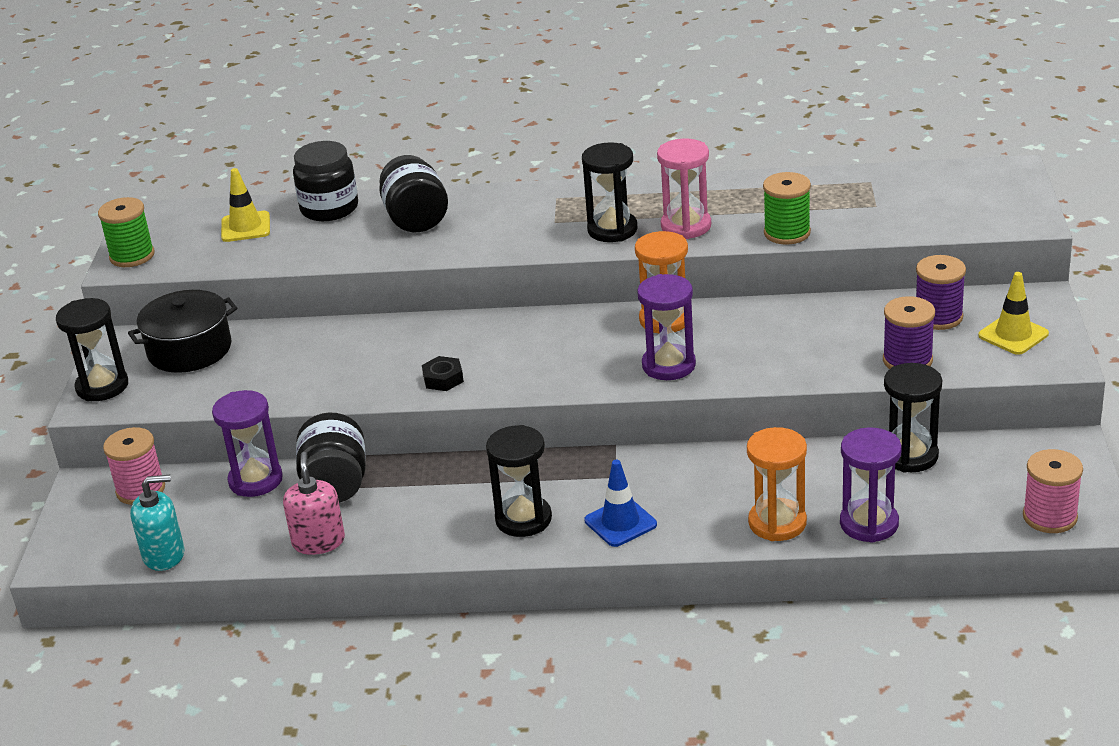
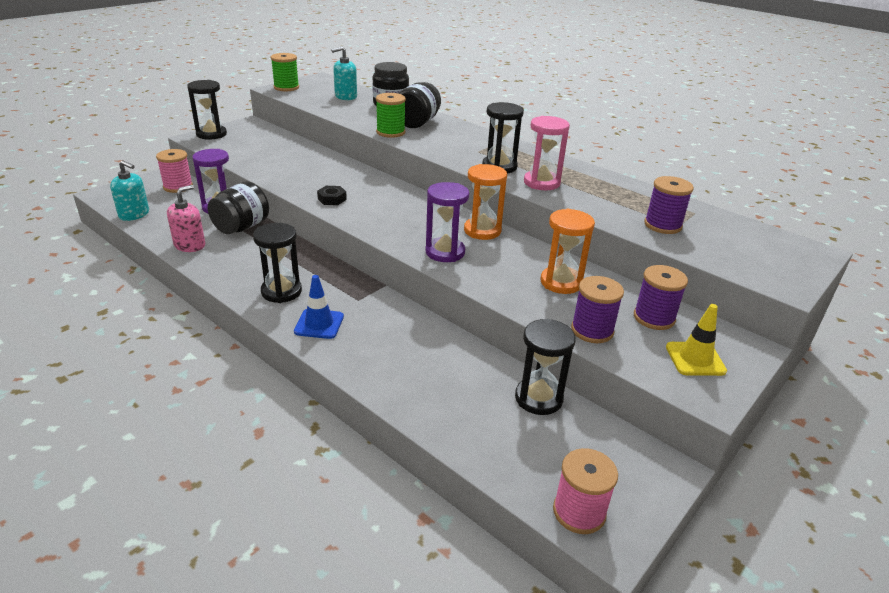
camera: 35 degrees right, 0 degrees up
black pot [128,290,237,373] -> none
yellow traffic cone [221,168,270,242] -> turquoise soap dispenser [331,47,357,100]
orange hourglass [747,427,807,541] -> orange hourglass moved to [540,209,595,294]
green spool [763,172,811,245] -> green spool moved to [376,93,406,138]
purple hourglass [840,427,902,543] -> none
none -> purple spool [644,176,694,234]

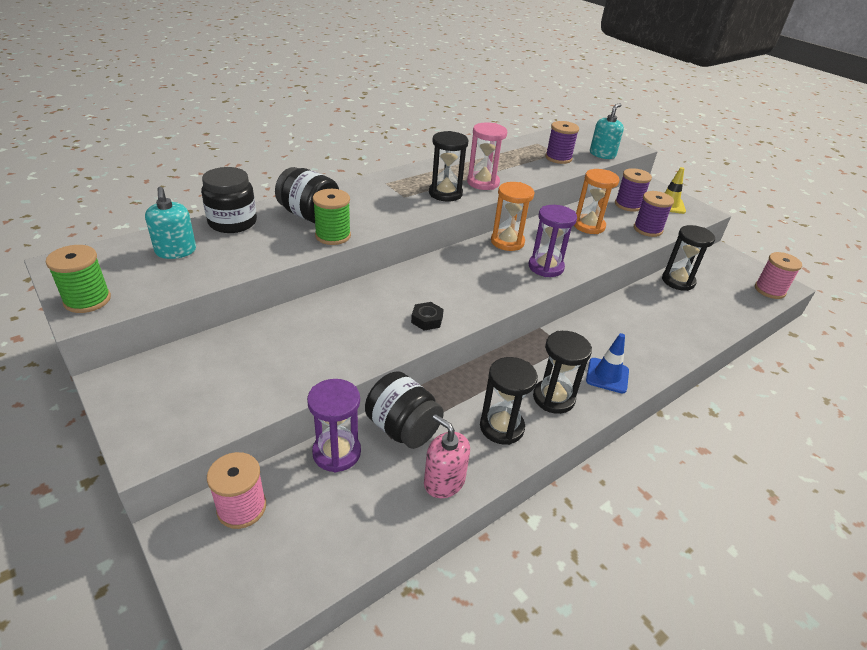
camera: 80 degrees left, 5 degrees up
turquoise soap dispenser [110,160,149,221] -> turquoise soap dispenser moved to [590,103,624,159]
black hourglass [187,80,227,140] -> black hourglass moved to [480,357,538,445]

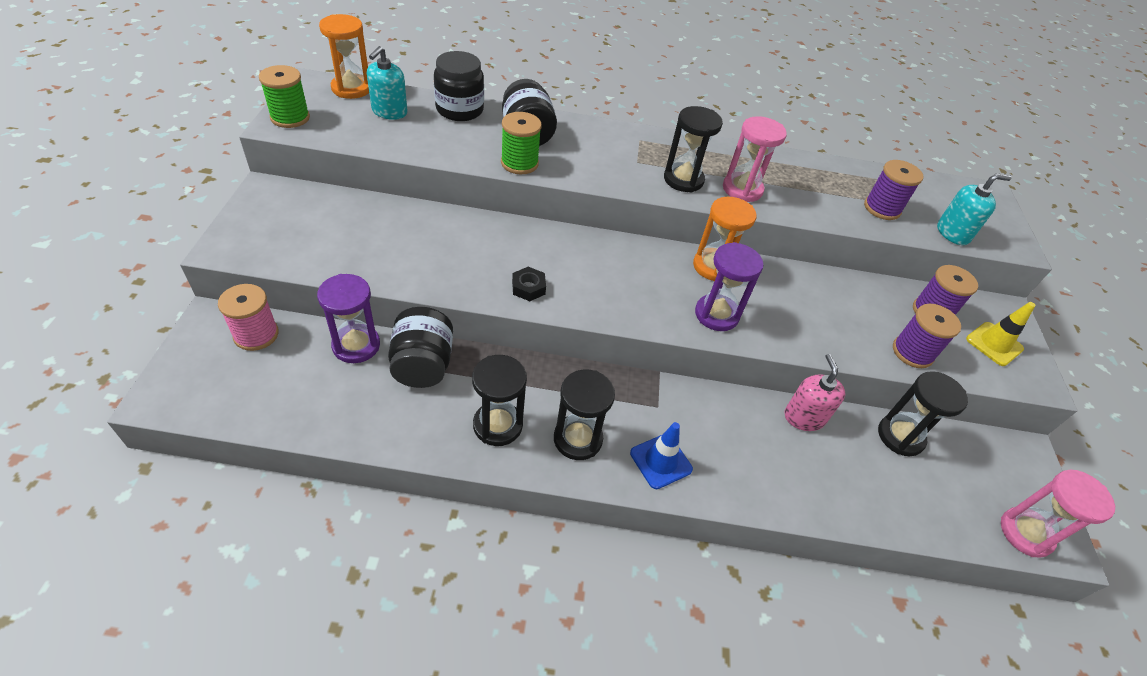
camera: 40 degrees right, 10 degrees up
pink soap dispenser [424,414,470,498] -> pink soap dispenser moved to [785,354,845,431]
orange hourglass [574,169,619,234] -> orange hourglass moved to [319,14,369,99]
pink spool [755,252,802,299] -> pink hourglass [1001,470,1115,558]

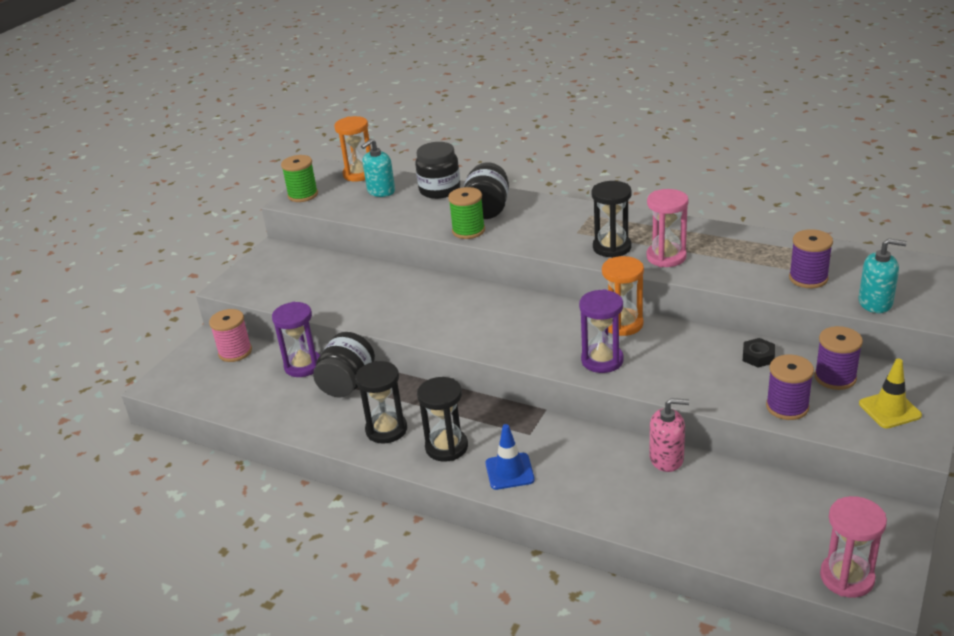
camera: 30 degrees right, 15 degrees down
black nut [512,267,546,301] -> black nut moved to [743,338,775,367]
pink soap dispenser [785,354,845,431] -> pink soap dispenser turned 75 degrees clockwise [649,398,689,472]
black hourglass [878,371,968,456] -> none

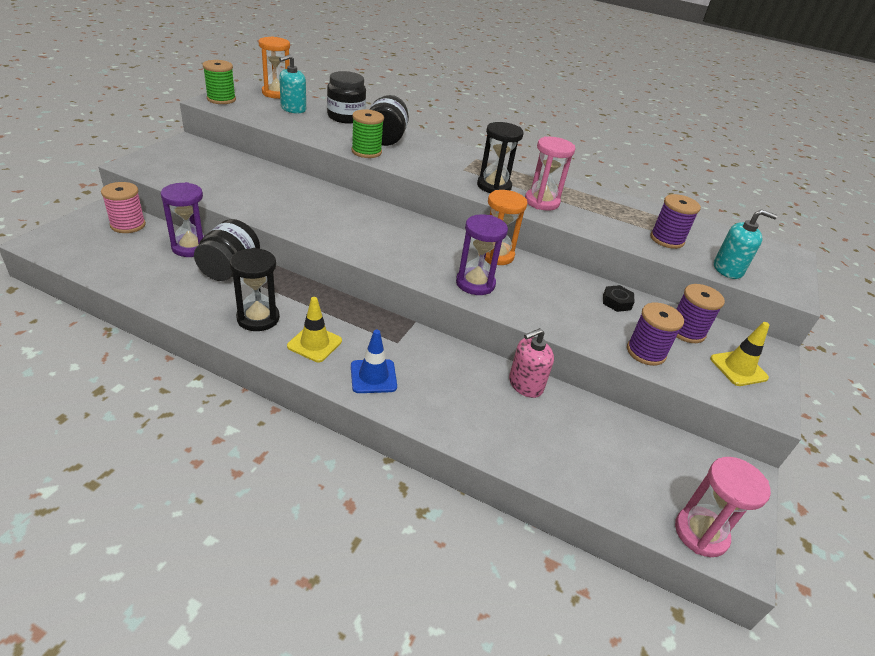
camera: 10 degrees left, 5 degrees up
black hourglass [417,377,468,462] -> yellow traffic cone [287,297,342,362]
pink soap dispenser [649,398,689,472] -> pink soap dispenser turned 150 degrees clockwise [509,328,554,398]

